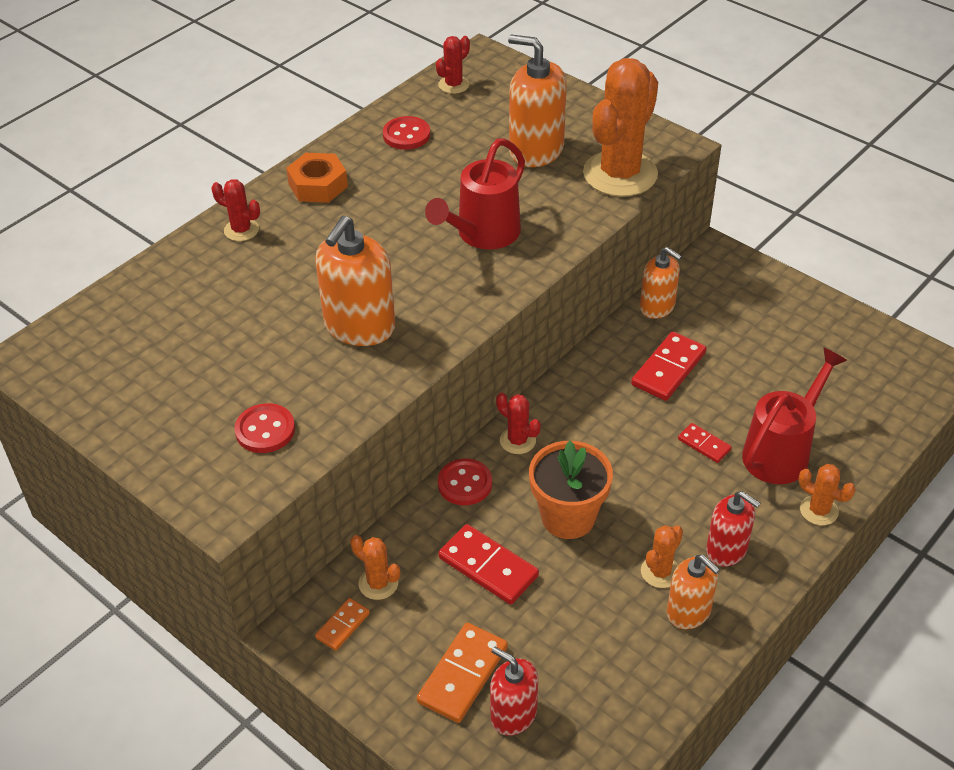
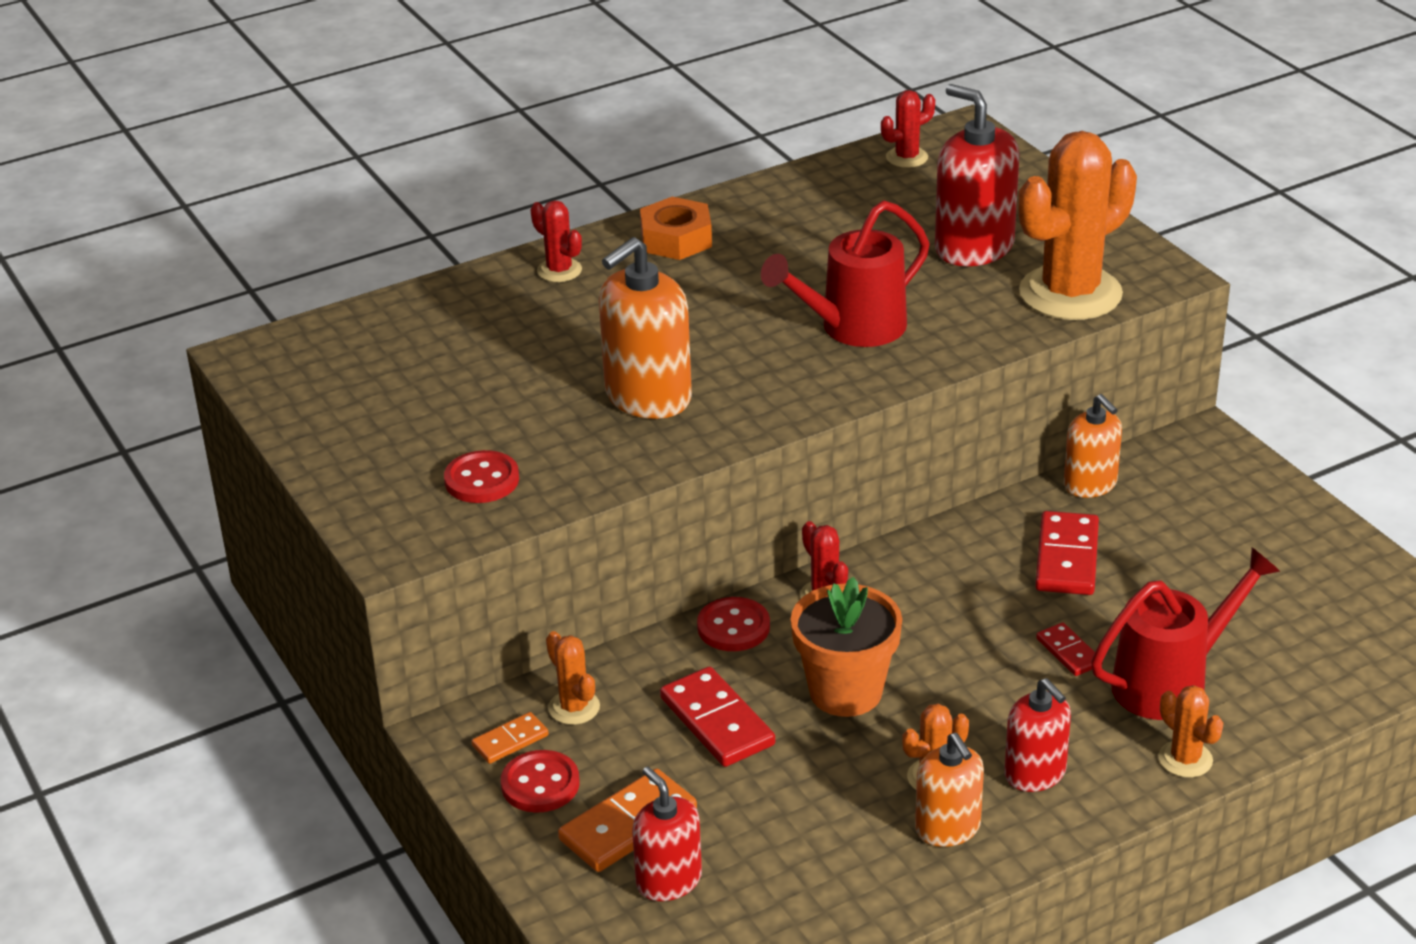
camera: 20 degrees right, 10 degrees down
red button [383,116,430,150] -> red button moved to [501,750,579,813]
orange soap dispenser [508,35,567,167] -> red soap dispenser [935,84,1019,266]
red domino [631,331,706,401] -> red domino turned 45 degrees counterclockwise [1035,511,1099,595]

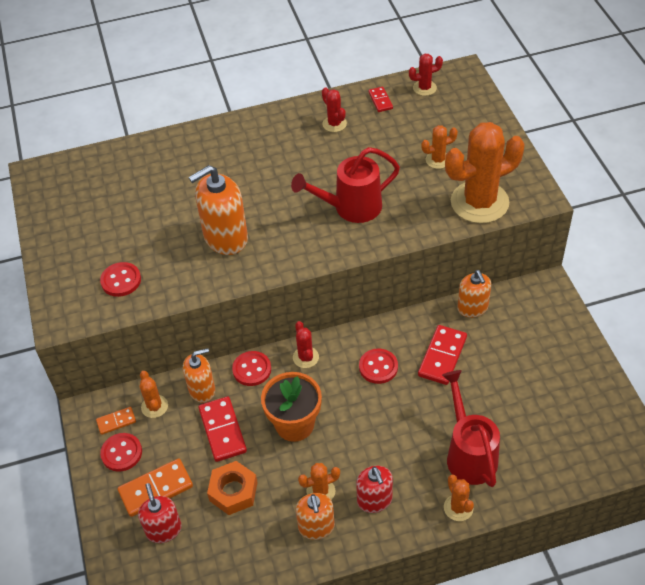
camera: 15 degrees right, 15 degrees up
red cactus [531,200,582,282] -> red cactus moved to [322,87,347,132]
orange nut [640,197,712,260] -> orange nut moved to [207,461,258,515]
red soap dispenser [935,84,1019,266] -> orange cactus [421,125,458,169]
red domino [1036,622,1103,676] -> red domino moved to [368,87,393,112]
red watering can [1091,547,1280,720] -> red watering can turned 90 degrees counterclockwise [442,370,500,487]
none -> orange soap dispenser [183,348,215,403]
none -> red button [359,349,398,384]

